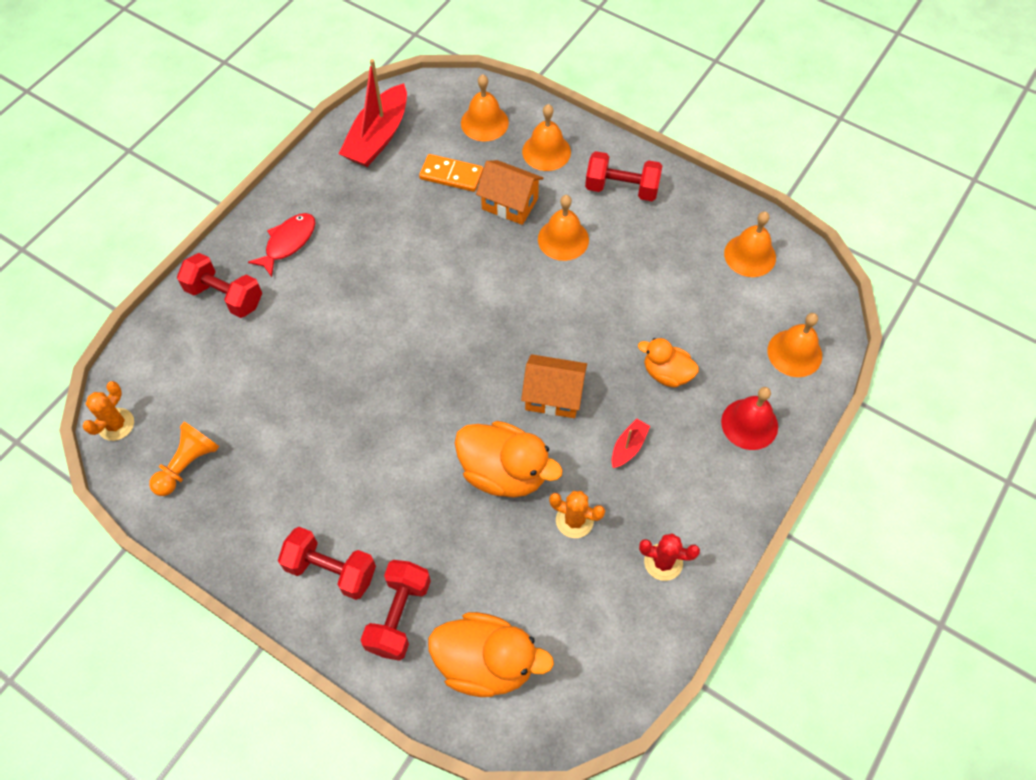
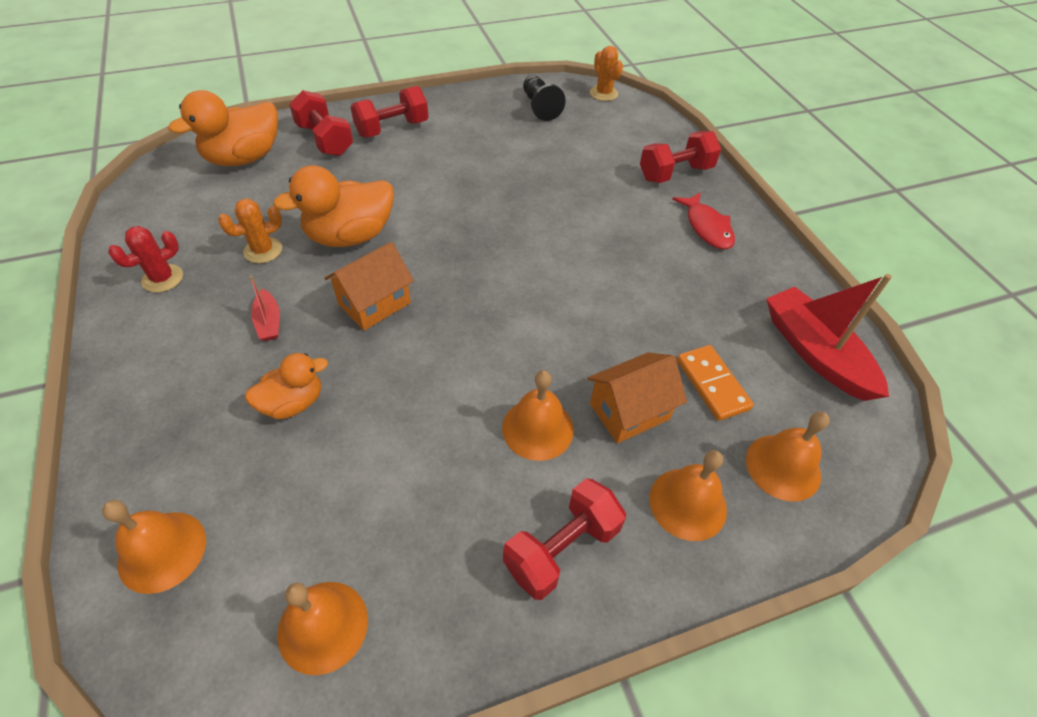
camera: 125 degrees right, 10 degrees down
orange pawn [149,422,219,496] -> black pawn [523,75,566,121]
orange domino [419,154,483,192] -> orange domino turned 75 degrees counterclockwise [677,345,754,421]
red bell [721,387,778,450] -> none

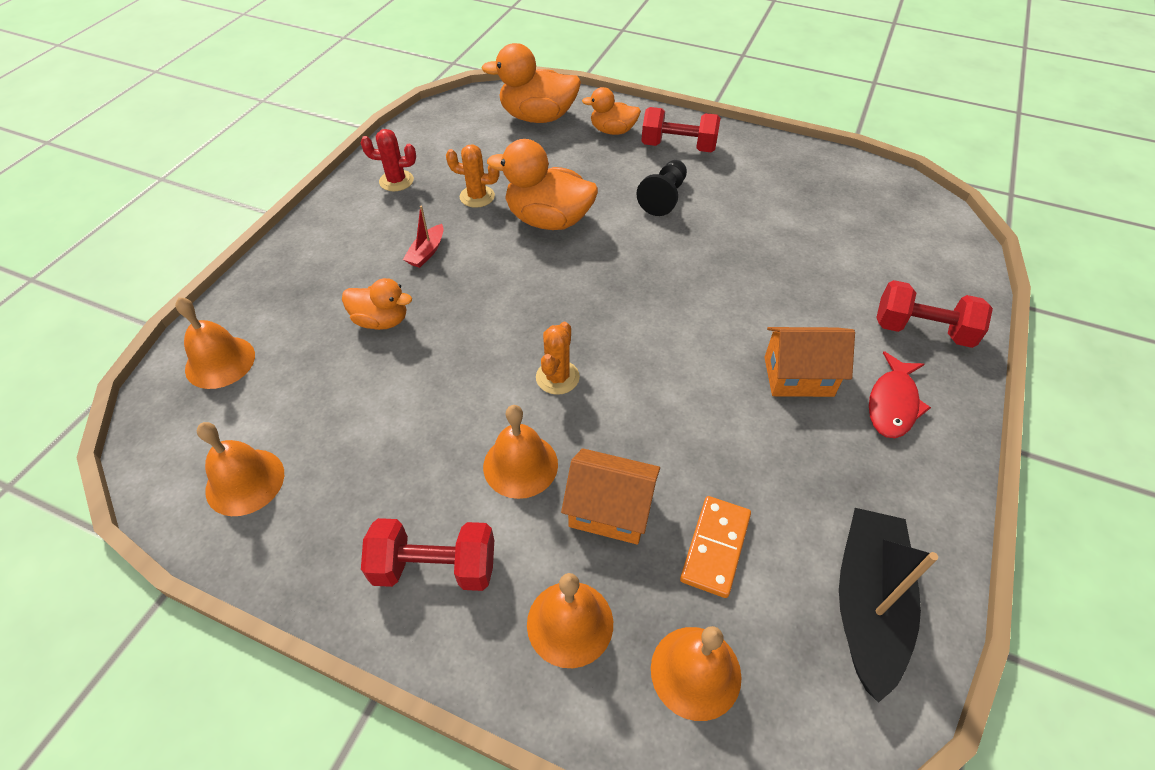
camera: 45 degrees right, 0 degrees up
red dumbbell [289,90,353,156] -> orange duck [582,87,641,135]
orange house [324,242,414,331] -> orange house moved to [764,327,855,397]
black pawn [523,75,566,121] -> black pawn moved to [636,160,687,216]
orange cactus [590,46,623,101] -> orange cactus moved to [536,322,580,395]
red boat [766,274,892,401] -> black boat [839,508,938,703]

